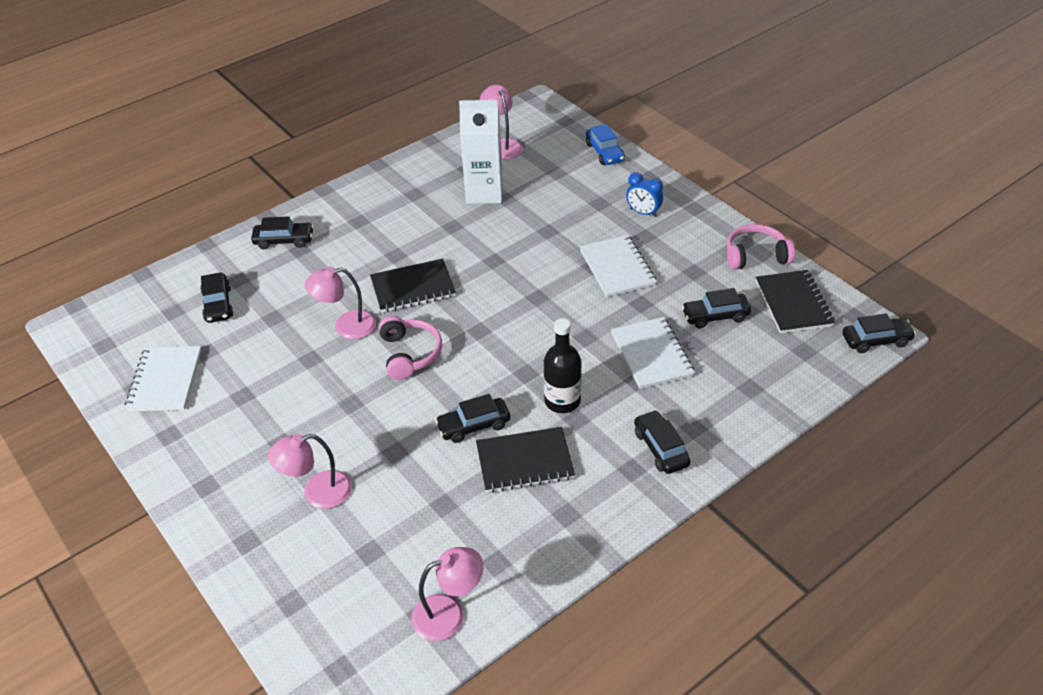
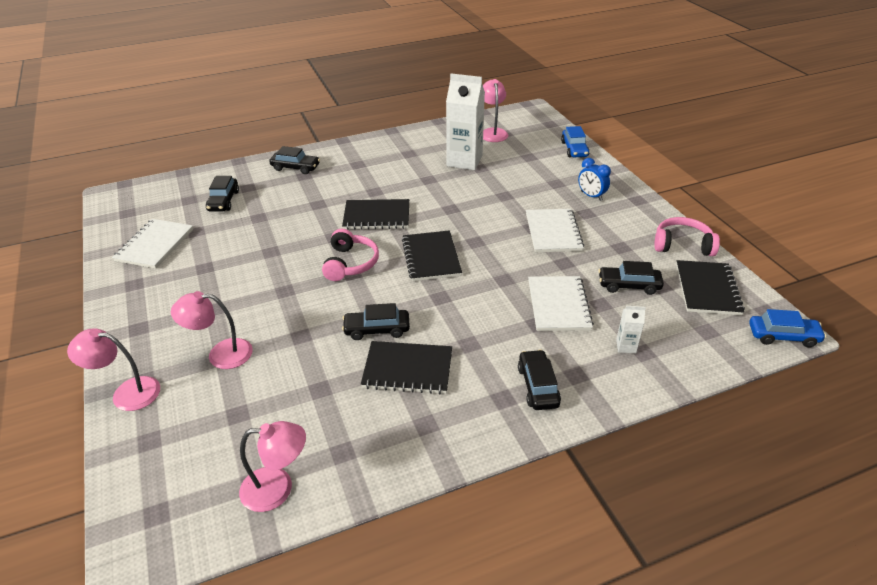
camera: 15 degrees right, 5 degrees down
pink lamp [304,266,376,339] -> pink lamp moved to [67,329,160,411]
black bottle [544,318,582,413] -> none
black car [842,313,916,353] -> blue car [749,309,826,348]
none -> black notebook [402,230,462,281]
none -> white carton [616,306,646,354]

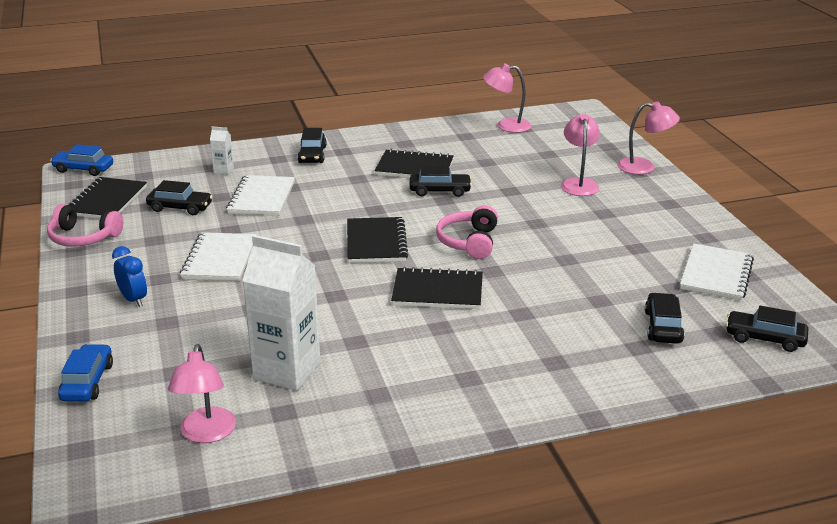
camera: 175 degrees left, 10 degrees down
pink lamp [171,291,252,369] -> pink lamp turned 90 degrees counterclockwise [561,114,600,196]
black car [269,146,320,174] -> black car moved to [726,306,808,352]

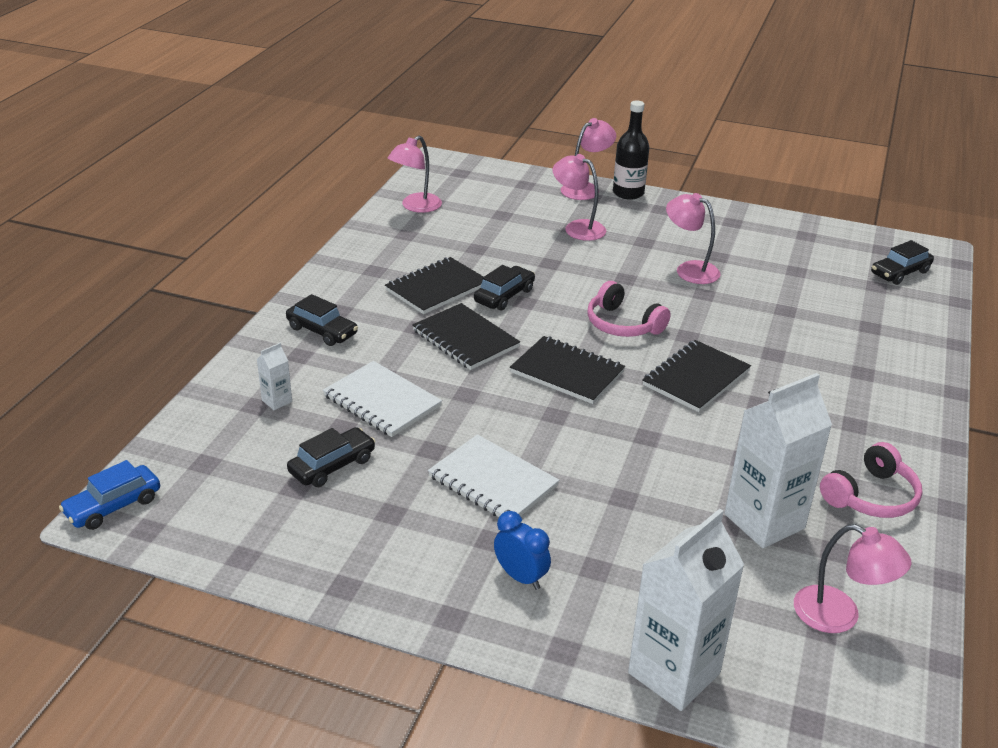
camera: 55 degrees left, 5 degrees up
pink headphones [47,204,123,247] -> pink headphones moved to [820,442,922,518]
blue car [58,344,113,402] -> white carton [628,509,744,711]
black notebook [68,177,147,219] -> black notebook moved to [412,303,520,370]
blue clock [112,246,147,307] -> blue clock turned 45 degrees clockwise [494,511,551,590]
black car [645,293,685,344] -> none
white notebook [680,244,754,301] -> none
none -> black bottle [613,100,649,200]
none -> pink lamp [666,193,721,284]

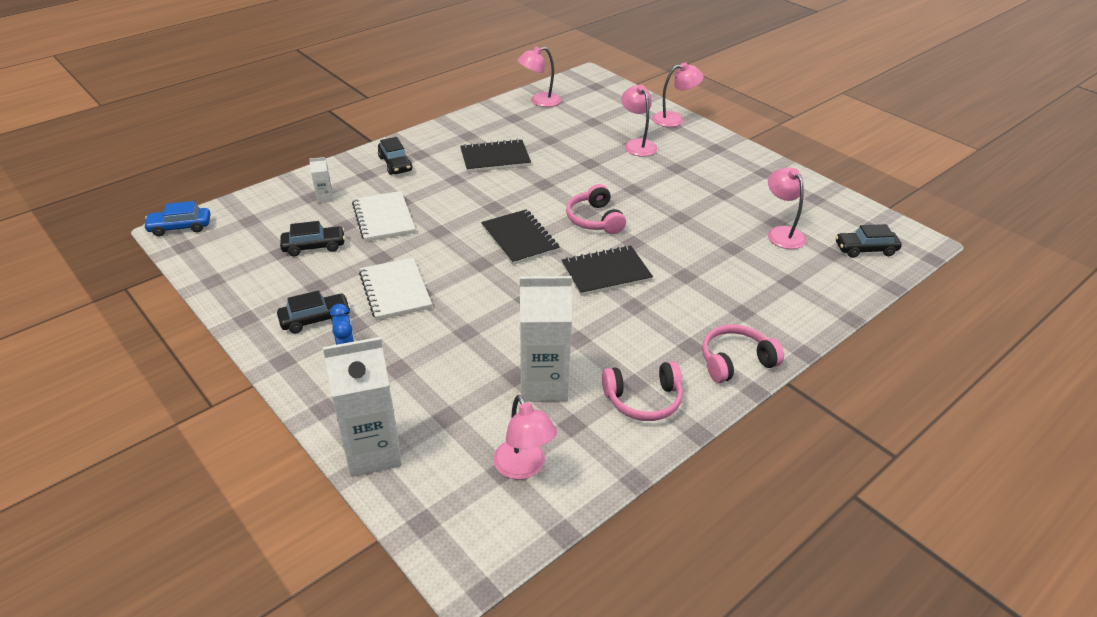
camera: 30 degrees right, 5 degrees up
black notebook [412,303,520,370] -> none
black car [474,265,535,311] -> black car moved to [277,290,351,333]
black bottle [613,100,649,200] -> none
pink lamp [666,193,721,284] -> pink lamp moved to [768,167,806,249]
none -> pink headphones [702,324,784,383]

